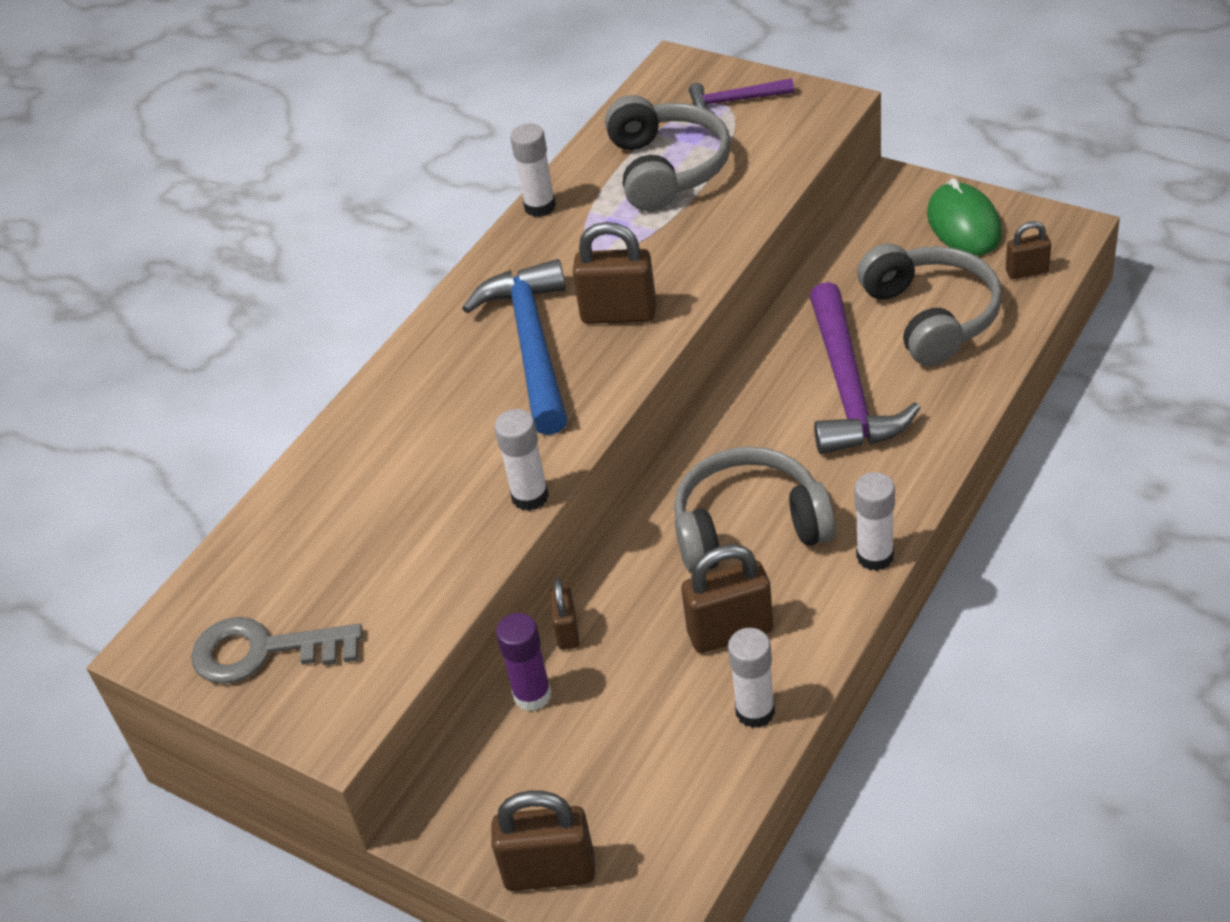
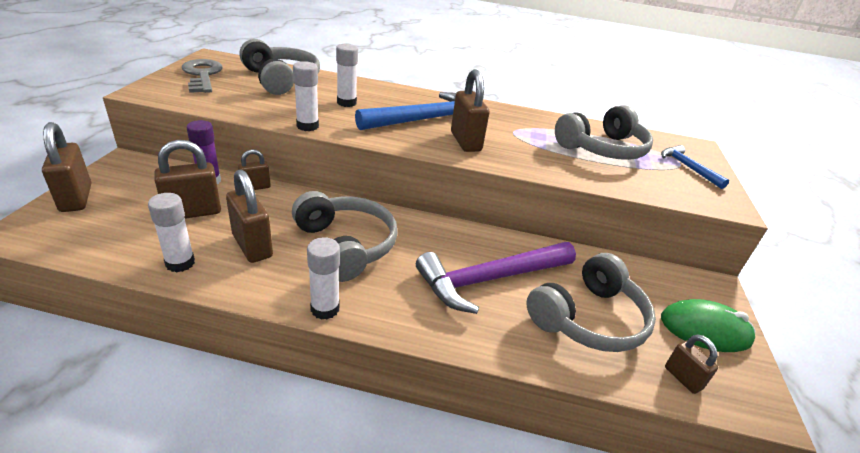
camera: 60 degrees right, 10 degrees down
white glue stick [510,124,556,217] -> white glue stick moved to [336,44,358,107]
purple hammer [689,78,794,114] -> blue hammer [661,145,729,189]
green mouse [927,178,1002,256] -> green mouse turned 45 degrees clockwise [661,299,755,352]
none -> brown padlock [154,140,221,219]
none -> grey headphones [239,39,320,95]

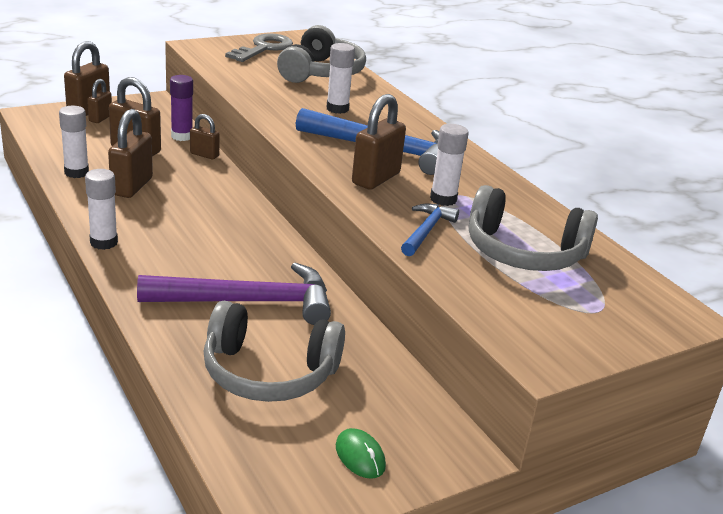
camera: 50 degrees right, 5 degrees down
grey headphones [292,191,398,282] -> none
white glue stick [293,61,319,131] -> white glue stick moved to [430,124,469,206]
purple hammer [416,242,576,314] -> purple hammer turned 150 degrees clockwise [137,263,331,325]
blue hammer [661,145,729,189] -> blue hammer moved to [401,203,459,256]
green mouse [661,299,755,352] -> green mouse [336,428,386,479], size x0.57
brown padlock [665,335,718,394] -> brown padlock moved to [87,79,112,123]

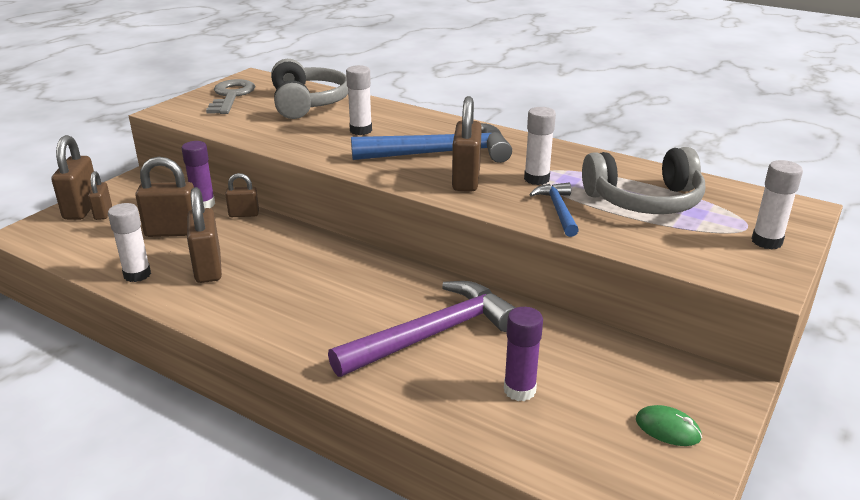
camera: 25 degrees left, 0 degrees up
white glue stick [85,169,118,250] -> white glue stick moved to [752,160,803,250]
grey headphones [204,301,345,402] -> purple glue stick [504,307,543,401]

